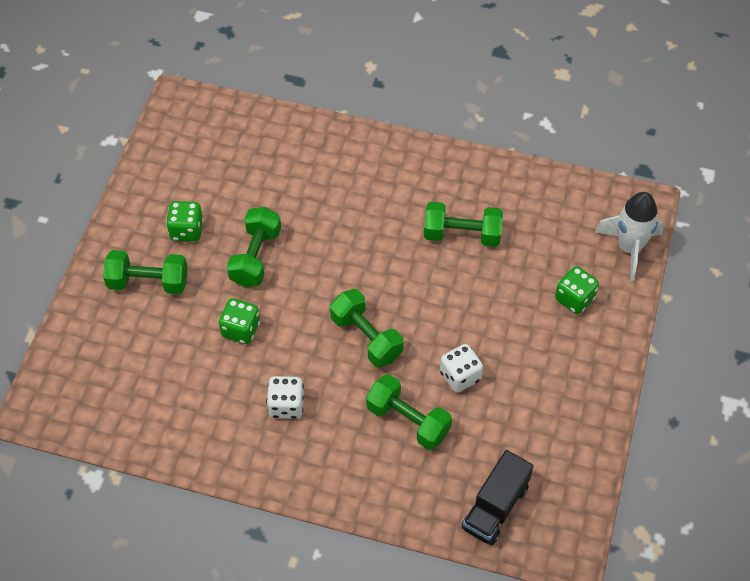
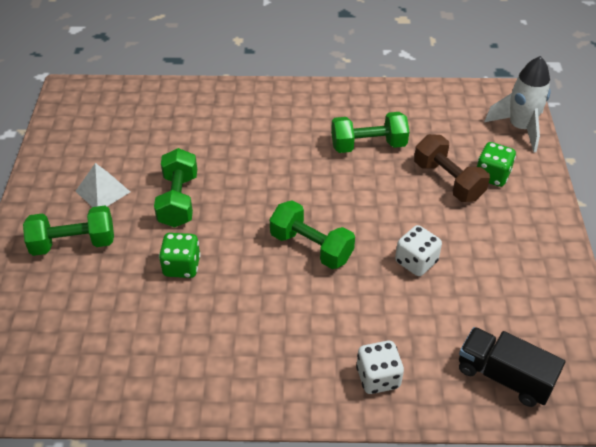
camera: 15 degrees left, 10 degrees down
green dice [166,201,203,242] -> white pyramid [75,163,130,207]
white dice [266,376,304,419] -> white dice moved to [356,341,404,394]
green dumbbell [366,374,452,450] -> none
black truck [461,450,534,545] -> black truck turned 105 degrees clockwise [459,327,565,407]
none -> brown dumbbell [414,134,490,202]

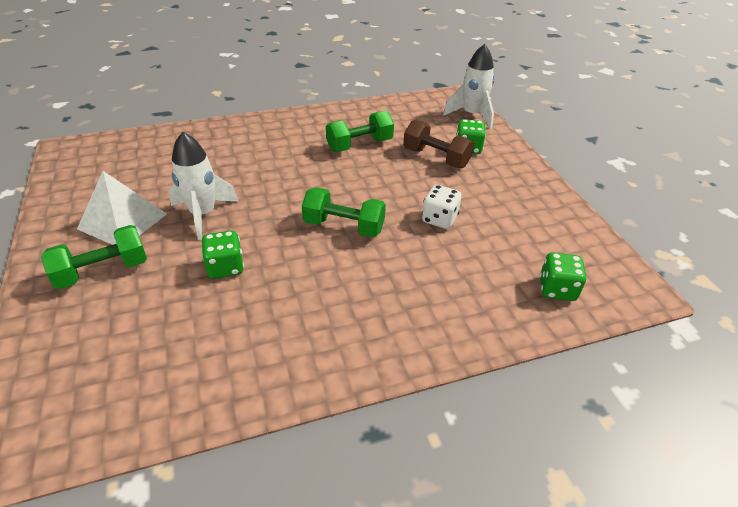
camera: 20 degrees left, 5 degrees down
white pyramid [75,163,130,207] -> white pyramid [77,171,167,245], size x1.52
green dumbbell [154,148,197,228] -> white rocket [169,132,239,240]
white dice [356,341,404,394] -> none
black truck [459,327,565,407] -> green dice [540,252,587,301]

